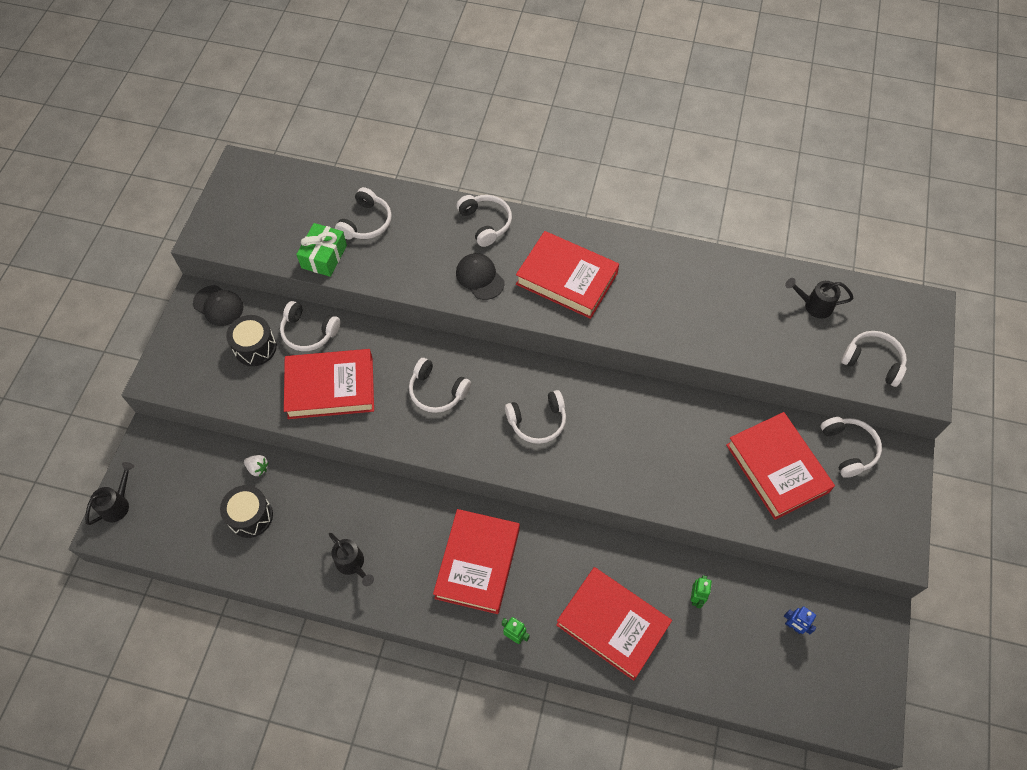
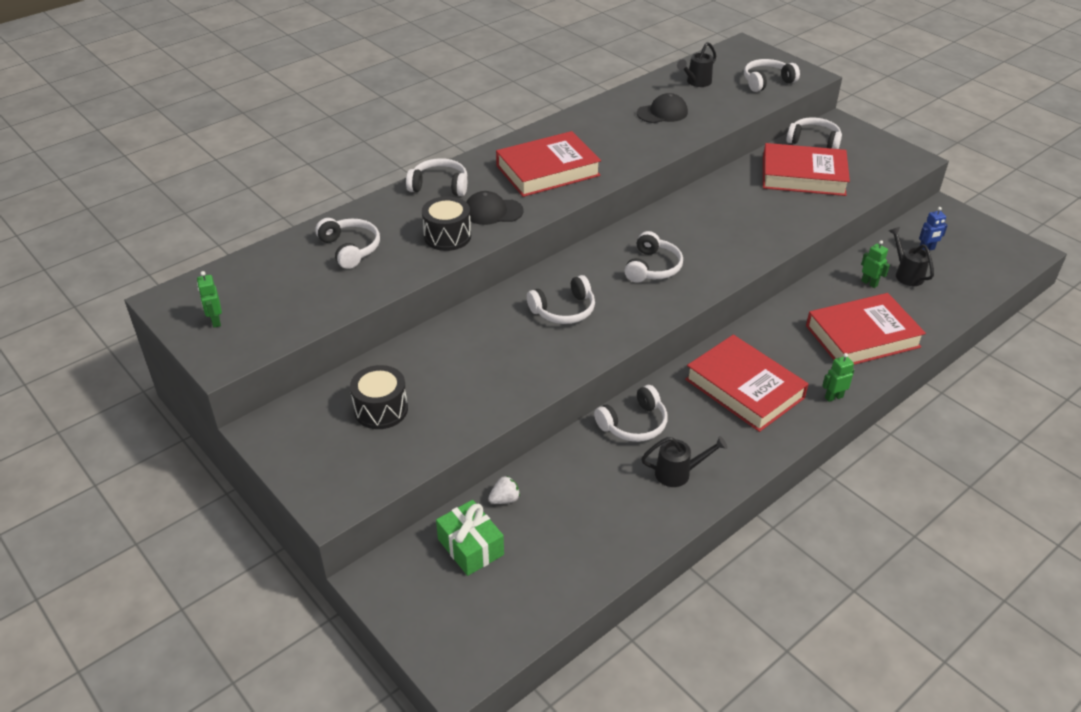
camera: 55 degrees left, 20 degrees down
black watering can [85,462,134,525] -> black watering can moved to [889,227,934,286]
black cap [193,285,244,326] -> black cap moved to [637,93,688,123]
black drum [220,485,273,538] -> black drum moved to [422,196,471,251]
white headphones [280,301,340,351] -> white headphones moved to [594,385,667,442]
red book [284,349,374,419] -> none
green gift [296,223,347,277] -> green gift moved to [436,500,504,576]
none -> green robot [197,271,222,328]

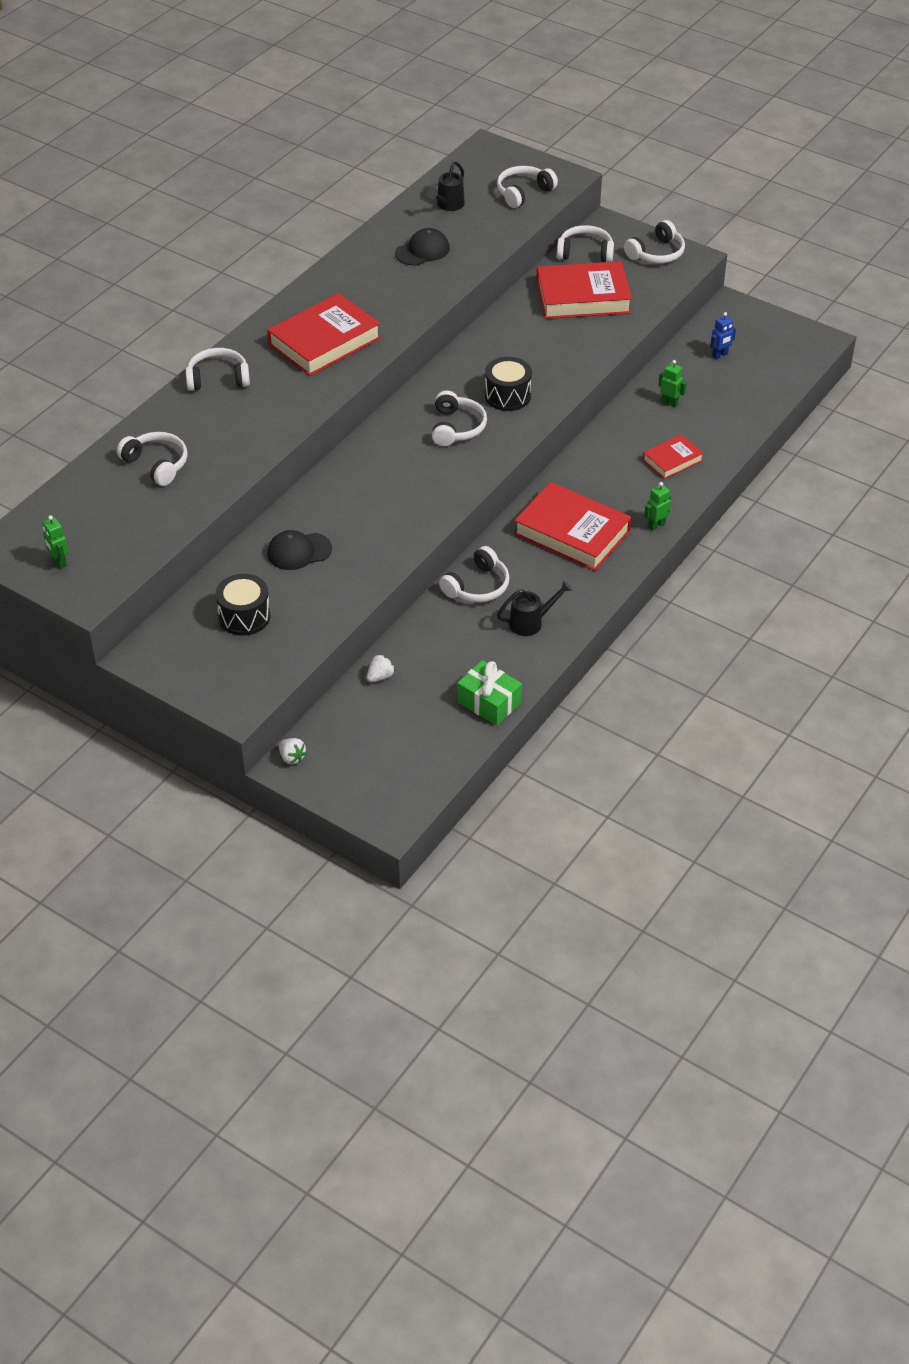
camera: 15 degrees left, 5 degrees up
black drum [422,196,471,251] -> black drum moved to [485,357,532,411]
green gift [436,500,504,576] -> green gift moved to [457,660,522,726]
black cap [467,191,524,225] -> black cap moved to [267,530,332,570]
white headphones [527,275,595,324] -> white headphones moved to [624,220,685,263]
red book [806,293,926,365] -> red book [643,434,704,479], size x0.54
black watering can [889,227,934,286] -> none
none -> white strawberry [279,738,307,764]

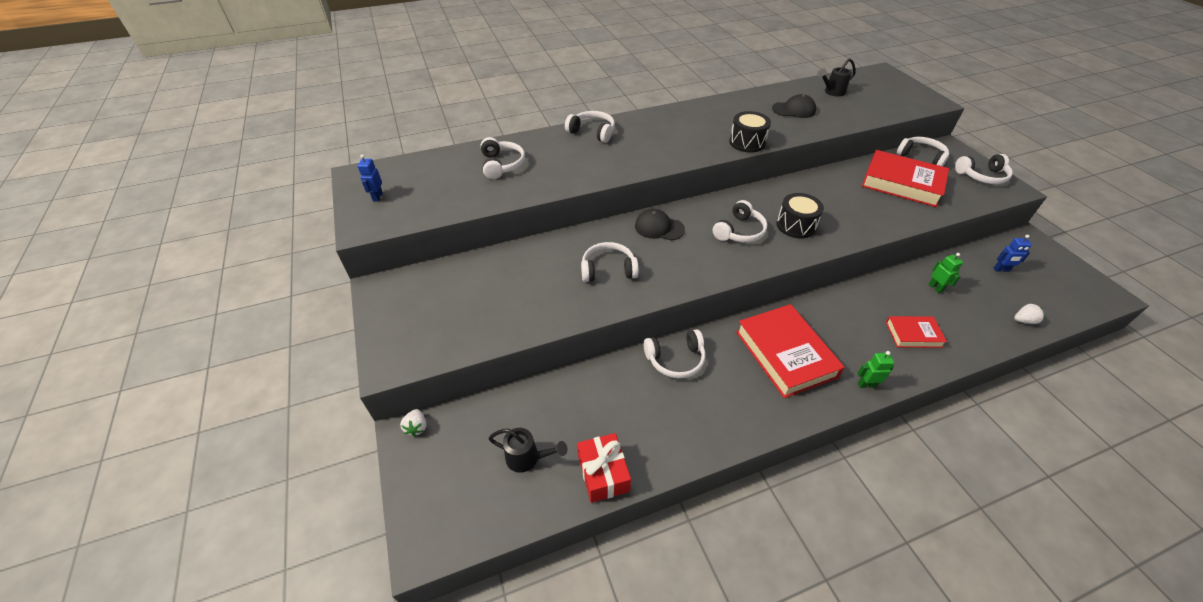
camera: 35 degrees right, 0 degrees up
green robot [42,515,69,569] -> blue robot [357,154,383,201]
black drum [216,574,271,636] -> black drum moved to [729,111,771,153]
red book [267,293,381,376] -> none
black cap [267,530,332,570] -> black cap moved to [635,209,685,241]
white strawberry [367,654,395,682] -> white strawberry moved to [1014,304,1045,324]
green gift [457,660,522,726] -> red gift [577,433,631,503]
white headphones [497,166,558,208] -> white headphones moved to [581,242,639,282]
black watering can [497,580,572,636] -> black watering can moved to [489,428,567,473]

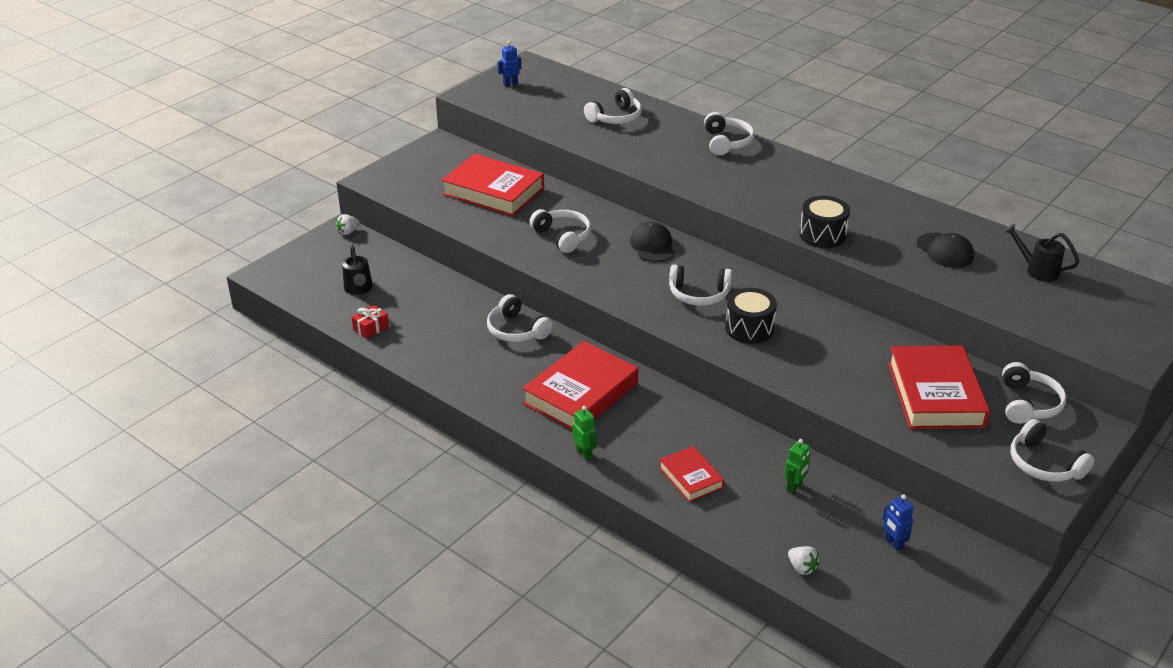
camera: 60 degrees right, 10 degrees down
red gift [577,433,631,503] -> red gift [352,305,389,339], size x0.63
none -> red book [441,154,544,216]

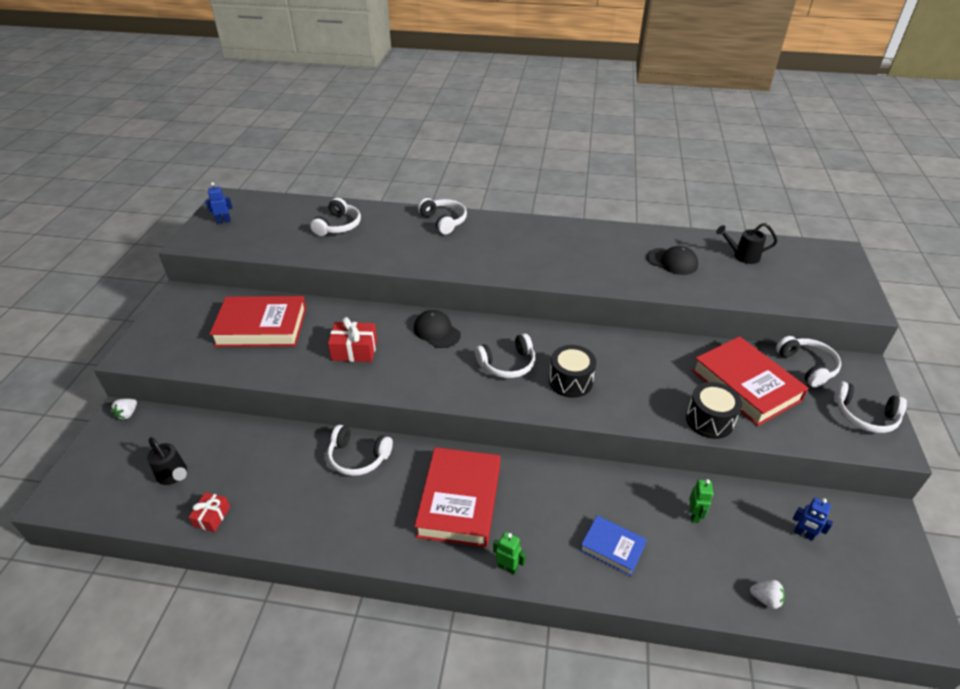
camera: 30 degrees left, 5 degrees up
blue robot [497,41,521,87] -> blue robot turned 45 degrees clockwise [205,182,232,224]
white headphones [530,209,591,253] -> red gift [328,317,377,362]
red book [659,446,724,502] -> blue book [580,515,647,576]
black drum [799,196,850,248] -> black drum moved to [686,382,742,439]

